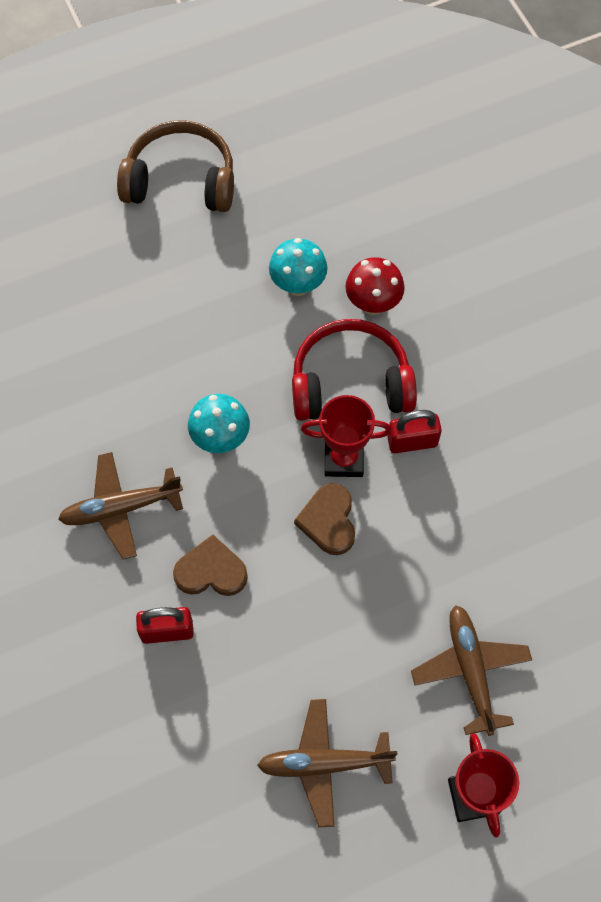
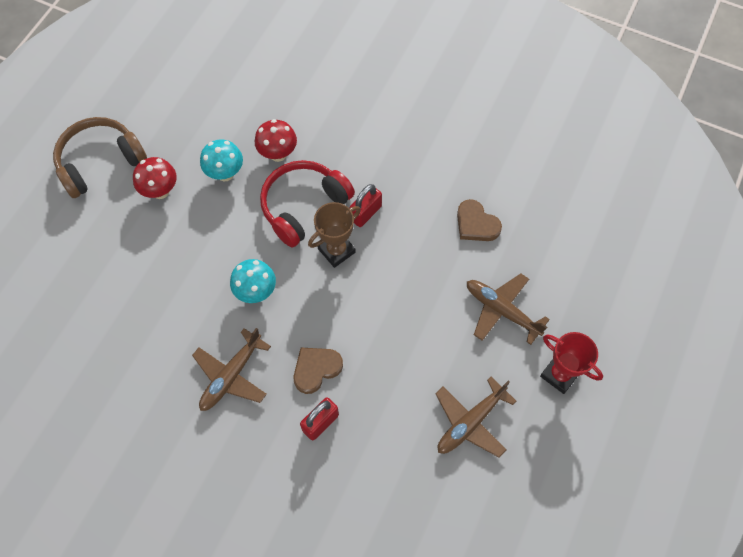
camera: 40 degrees left, 0 degrees up
brown heart [294,483,355,555] -> brown heart moved to [457,199,502,241]
red trophy [301,395,392,477] -> brown trophy [308,202,361,268]
none -> red mushroom [133,157,177,199]

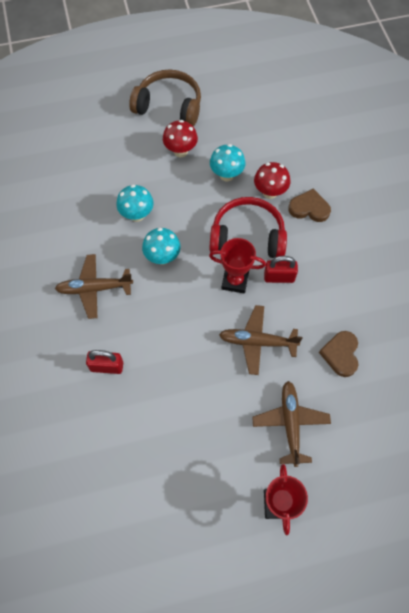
camera: 50 degrees right, 0 degrees up
brown heart [294,348,343,394] -> brown heart moved to [288,189,331,222]
brown trophy [308,202,361,268] -> red trophy [209,238,266,294]
brown plane [435,377,516,457] -> brown plane moved to [219,305,303,375]
none -> turquoise mushroom [116,185,154,222]

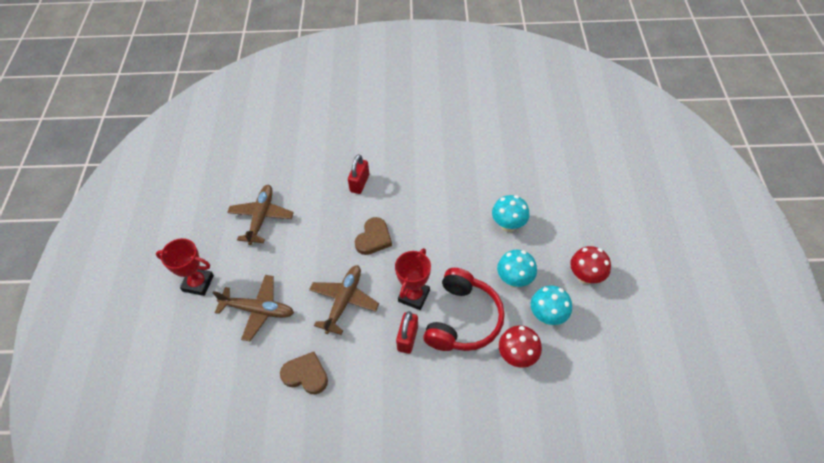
camera: 105 degrees right, 10 degrees down
brown plane [55,254,133,319] -> brown plane moved to [227,185,294,245]
brown headphones [129,69,201,126] -> none
turquoise mushroom [142,228,181,265] -> turquoise mushroom moved to [497,250,537,288]
brown heart [288,189,331,222] -> brown heart moved to [355,217,392,255]

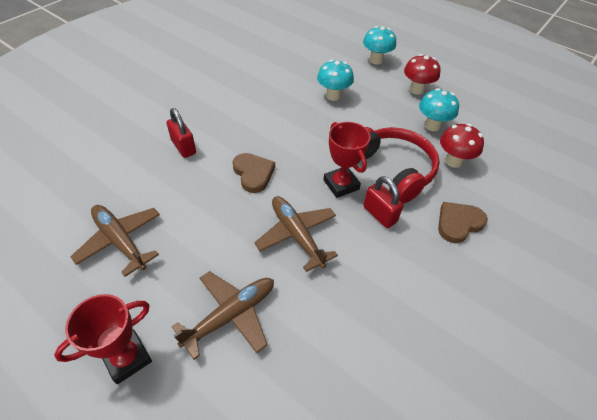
camera: 55 degrees left, 5 degrees down
brown heart [280,352,328,394] -> brown heart moved to [438,202,488,243]
turquoise mushroom [497,250,537,288] -> turquoise mushroom moved to [363,26,396,65]

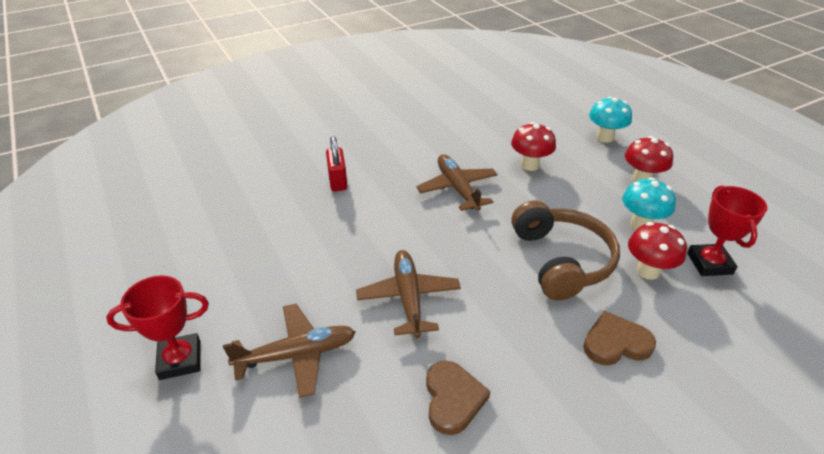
camera: 25 degrees right, 10 degrees down
brown plane [70,205,160,277] -> brown plane moved to [416,154,498,211]
brown heart [233,153,275,193] -> brown heart moved to [426,360,490,435]
turquoise mushroom [317,60,354,101] -> red mushroom [511,122,556,171]
red trophy [323,122,370,198] -> red trophy moved to [687,185,767,276]
red padlock [363,176,403,228] -> none
red headphones [365,127,440,204] -> brown headphones [511,201,620,301]

